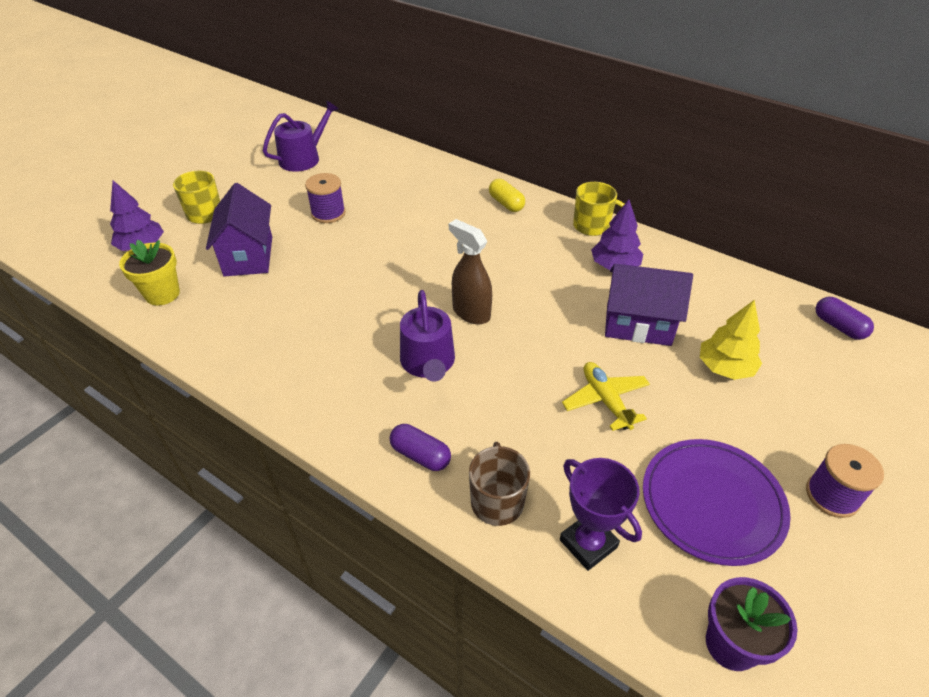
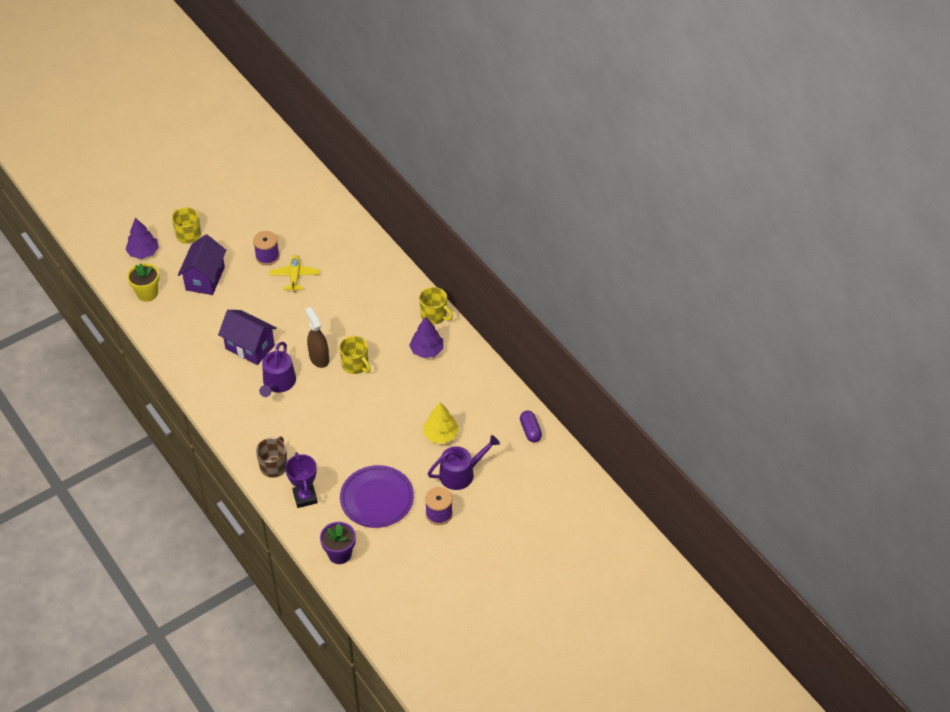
camera: 20 degrees right, 5 degrees up
purple watering can [263,100,338,172] -> purple watering can moved to [428,435,500,490]
purple capsule [390,424,451,471] -> none
yellow capsule [489,179,525,212] -> none
yellow plane [562,362,650,431] -> yellow plane moved to [270,255,320,292]
purple house [605,264,693,346] -> purple house moved to [218,310,277,365]
none -> yellow mug [339,336,371,374]

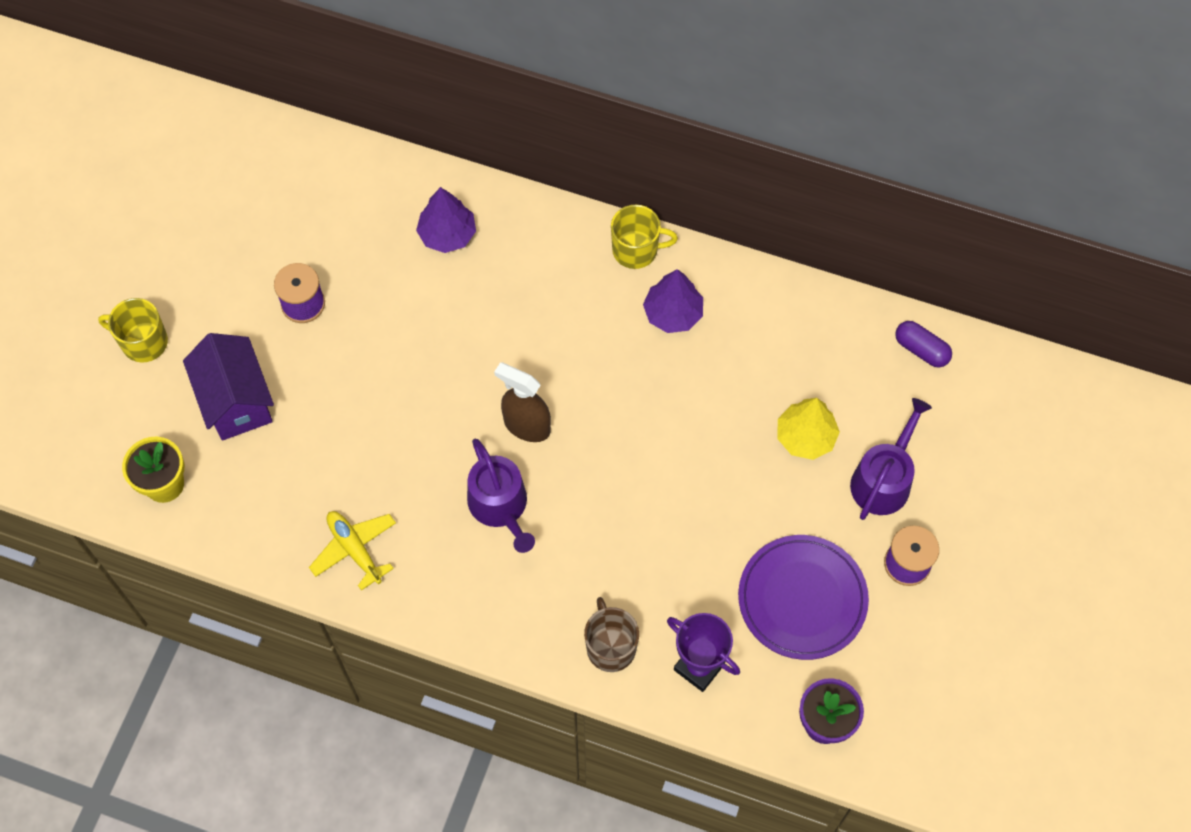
camera: 35 degrees left, 15 degrees up
purple tree [125,218,159,259] -> purple tree moved to [416,187,476,253]
purple house [218,310,277,365] -> none
yellow plane [270,255,320,292] -> yellow plane moved to [309,511,396,590]
yellow mug [339,336,371,374] -> none

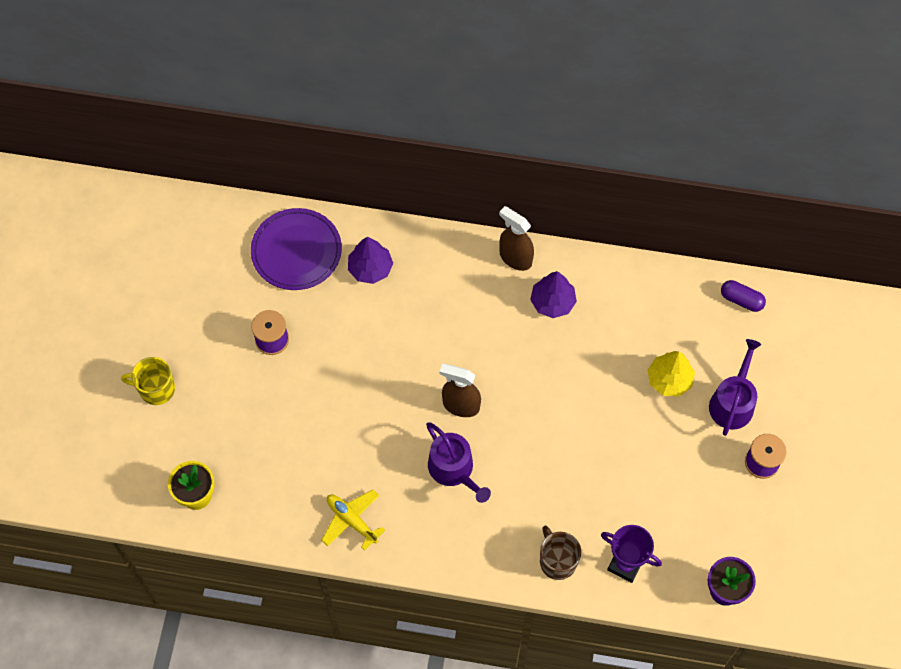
camera: 10 degrees left, 0 degrees up
purple house [183,333,274,440] -> none
yellow mug [611,205,678,269] -> brown spray bottle [499,206,534,271]
purple plate [738,535,869,660] -> purple plate moved to [251,208,342,290]

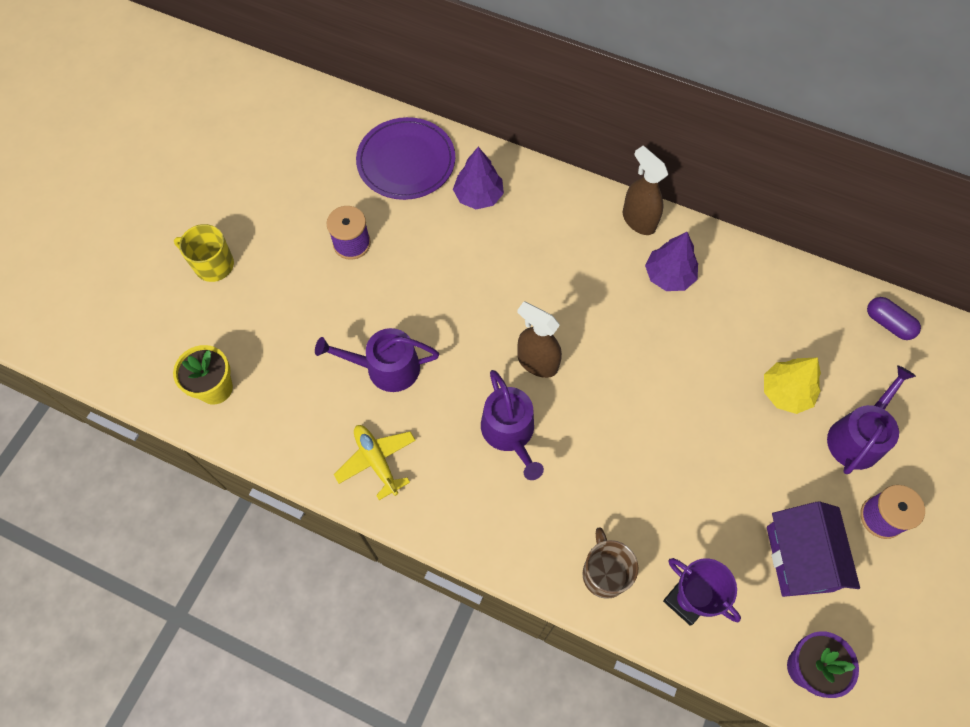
camera: 15 degrees right, 0 degrees up
none -> purple watering can [315,328,439,392]
none -> purple house [767,501,860,597]

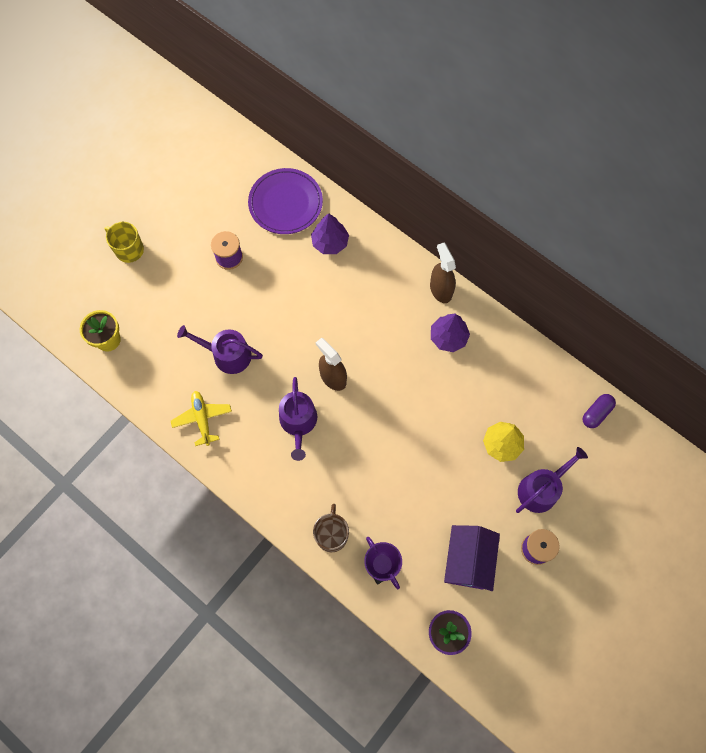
camera: 15 degrees right, 5 degrees up
purple capsule [867,297,921,340] -> purple capsule turned 75 degrees clockwise [583,394,616,428]

